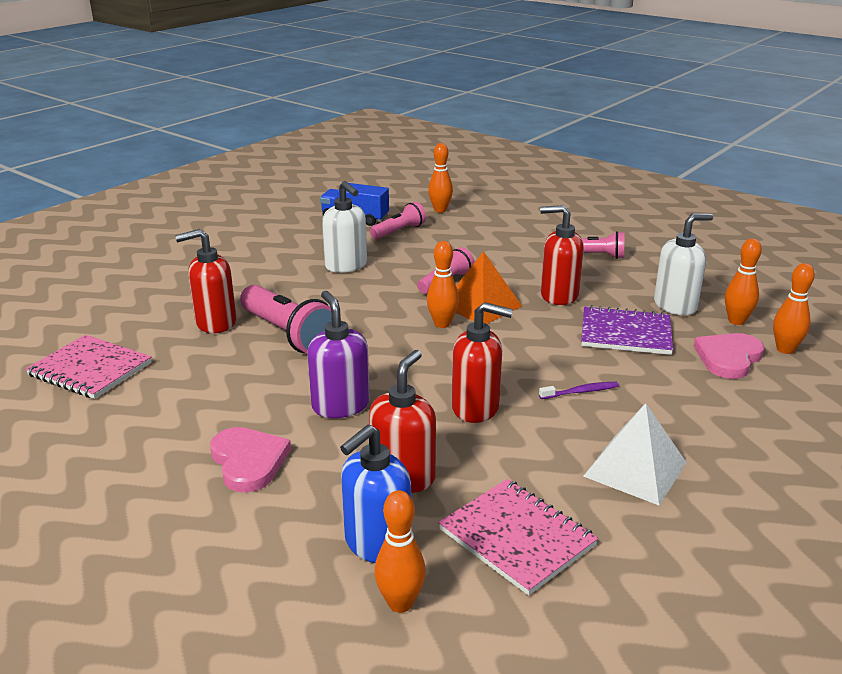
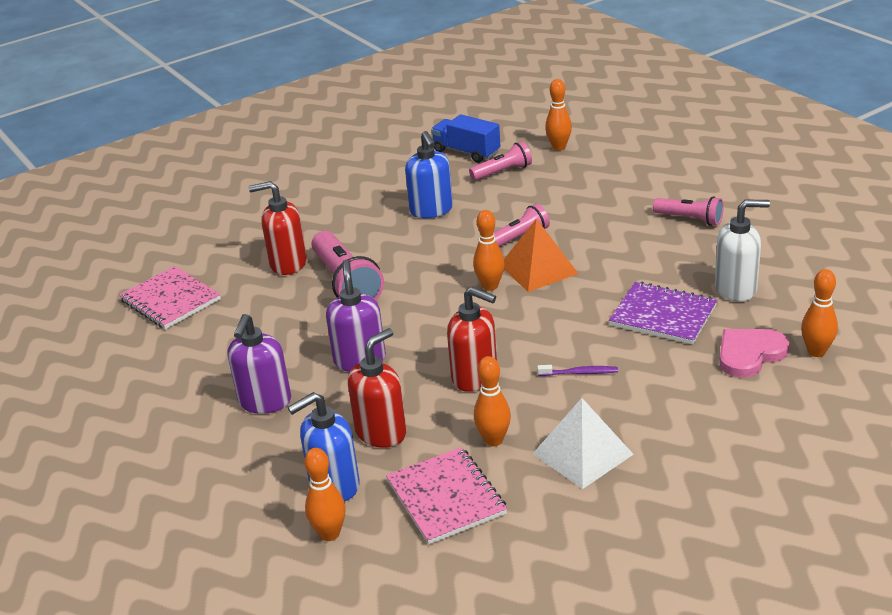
camera: 20 degrees right, 5 degrees up
pink heart [210,427,291,493] -> purple soap dispenser [228,314,291,414]
white soap dispenser [322,181,367,273] -> blue soap dispenser [405,131,453,218]
red soap dispenser [540,205,584,305] -> none
orange bowling pin [725,239,762,325] -> orange bowling pin moved to [474,356,511,446]

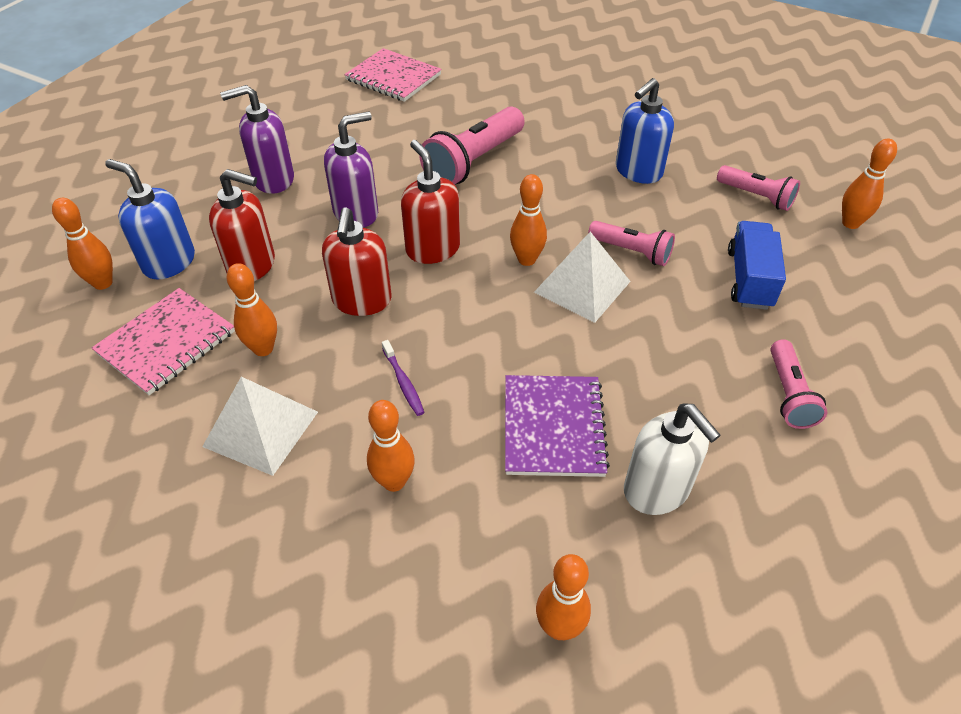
camera: 60 degrees right, 15 degrees up
pink notebook [119,266,221,329] -> pink notebook turned 75 degrees counterclockwise [344,48,442,102]
red soap dispenser [249,181,307,275] -> red soap dispenser moved to [401,140,460,264]
blue truck [431,114,500,163] -> blue truck moved to [728,221,786,310]
orange pyramid [504,218,579,292] -> white pyramid [534,232,631,323]
pink heart [719,329,789,378] -> none
none -> orange bowling pin [367,400,415,492]

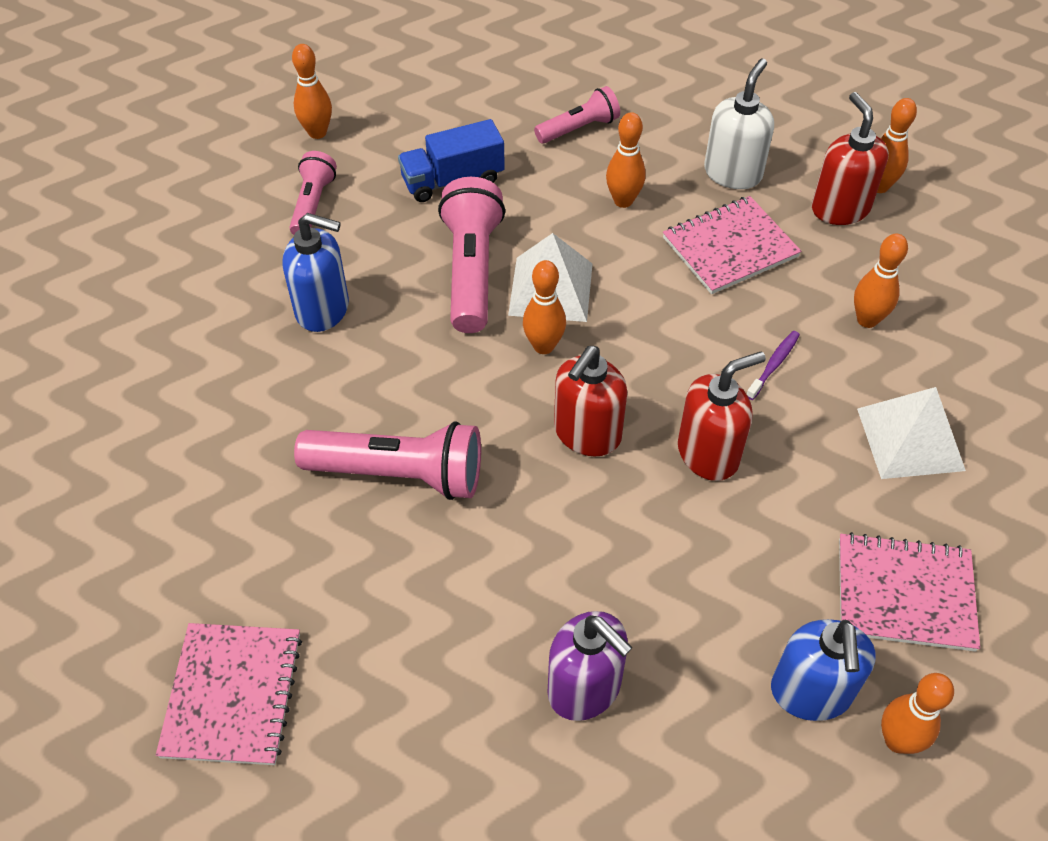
camera: 120 degrees left, 5 degrees up
red soap dispenser [209,169,275,281] -> red soap dispenser moved to [812,92,889,225]
orange bowling pin [227,263,277,356] -> orange bowling pin moved to [606,112,646,208]
purple soap dispenser [324,111,378,228] -> none
purple notebook [505,375,610,477] -> pink notebook [663,196,802,294]
pink flashlight [588,221,675,266] -> pink flashlight [438,177,505,333], size x1.67

